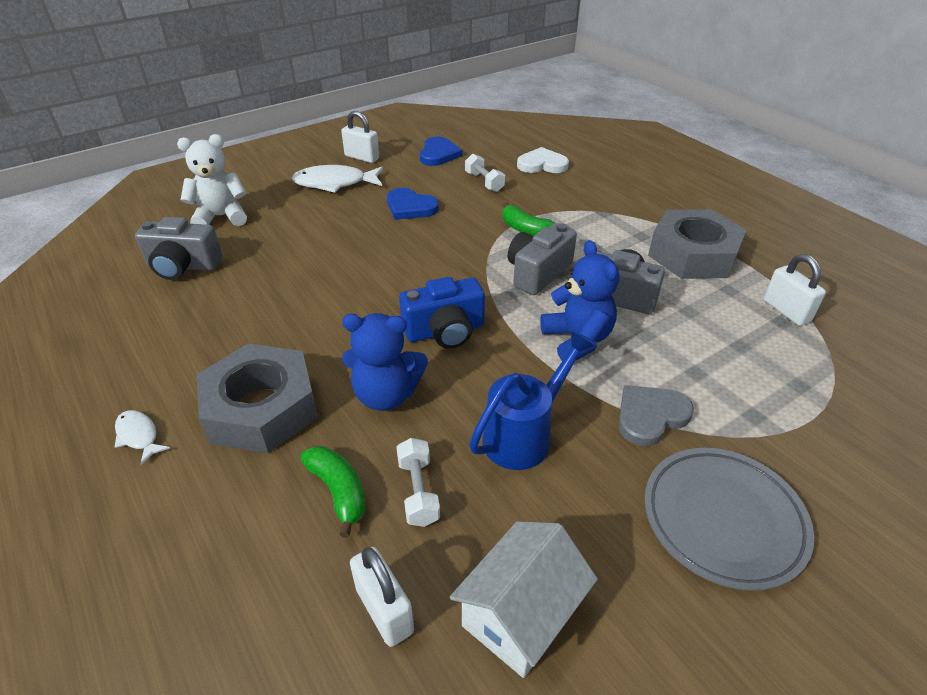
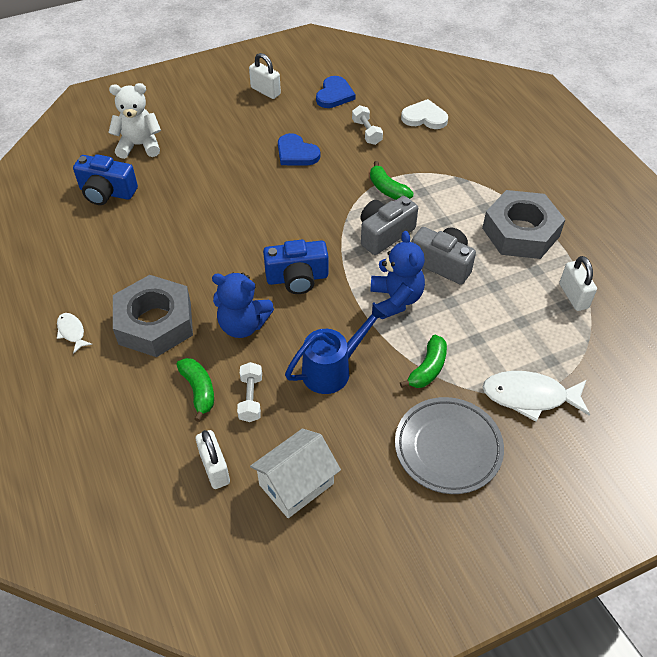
camera: 10 degrees right, 10 degrees up
grey camera [135,217,222,280] -> blue camera [73,154,138,205]
white fish [292,165,383,193] -> white fish moved to [483,371,590,422]
grey heart [618,385,694,446] -> green banana [400,335,447,388]

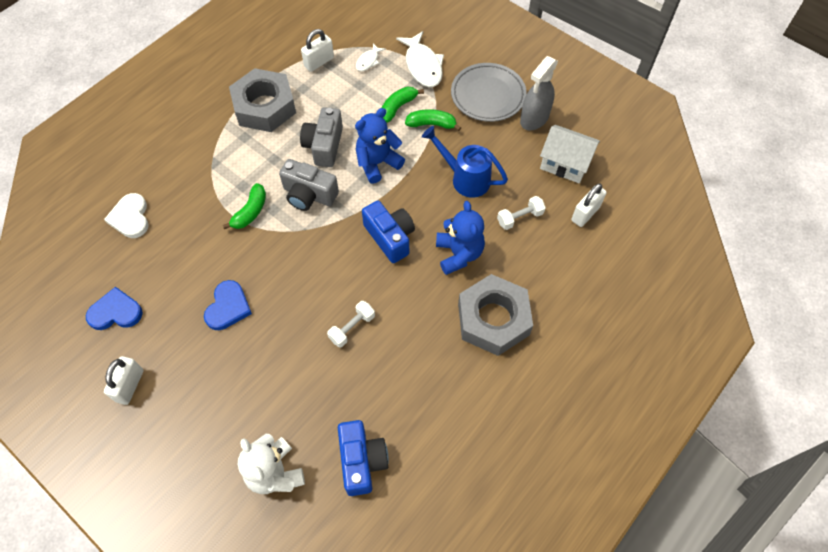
camera: 115 degrees left, 10 degrees up
white fish [57,313,93,354] -> white fish moved to [356,43,386,71]
green banana [176,358,214,422] -> green banana moved to [382,87,424,123]
white dumbbell [352,105,383,145] -> white dumbbell moved to [327,301,375,348]
none -> grey spray bottle [520,56,558,131]

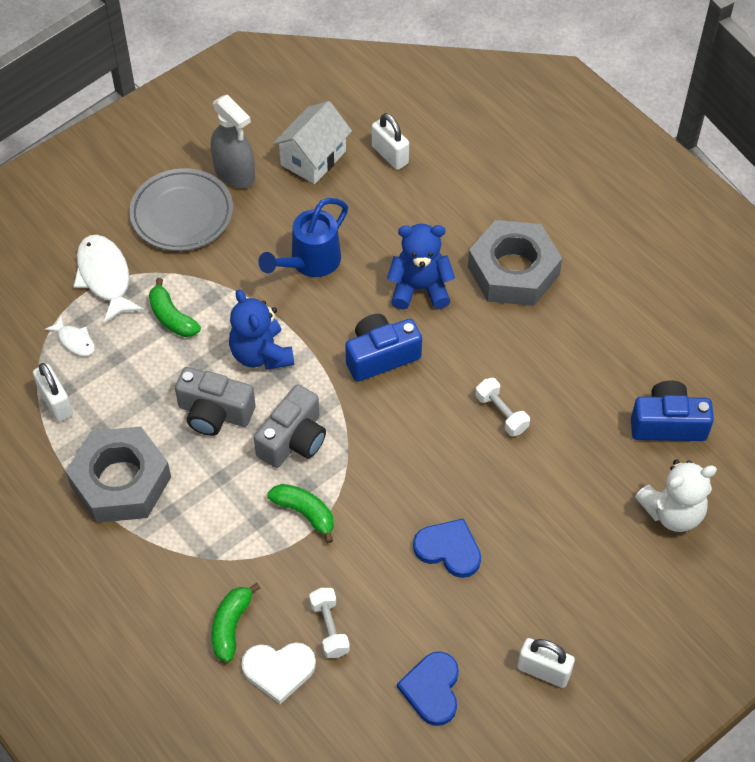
camera: 80 degrees left, 5 degrees down
white fish [396,31,444,87] -> white fish turned 105 degrees counterclockwise [73,235,144,324]
green banana [405,109,461,131] -> green banana moved to [211,583,260,662]
white dumbbell [497,196,546,230] -> white dumbbell moved to [309,588,350,658]

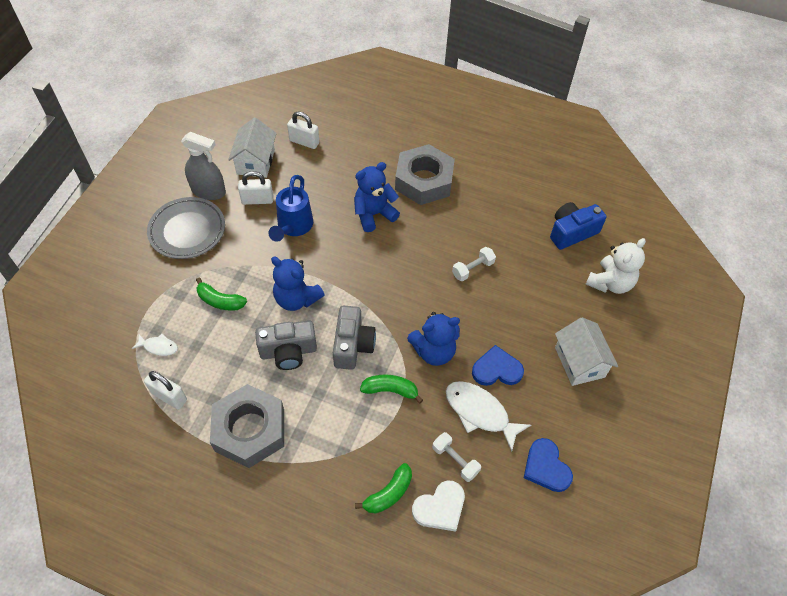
camera: 30 degrees left, 0 degrees up
white fish [73,235,144,324] -> white fish moved to [446,381,531,452]
green banana [211,583,260,662] -> green banana turned 120 degrees counterclockwise [355,463,412,514]
blue camera [345,314,422,382] -> none
white dumbbell [475,378,530,436] -> white dumbbell turned 60 degrees counterclockwise [452,247,496,281]
white padlock [517,638,575,688] -> white padlock moved to [238,171,273,205]
none -> blue teddy bear [407,312,460,366]
none -> white house [555,317,618,386]

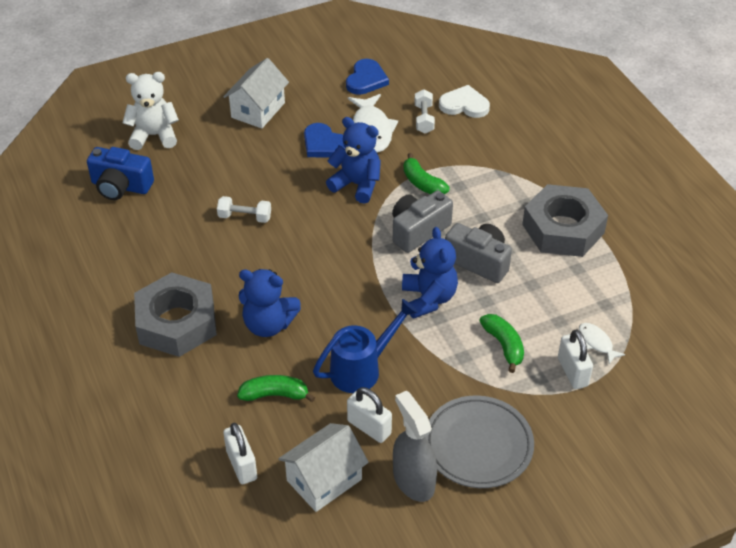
camera: 135 degrees left, 10 degrees down
white padlock [144,371,187,410] -> white padlock moved to [558,329,593,389]
green banana [355,463,412,514] -> green banana moved to [237,375,315,402]

